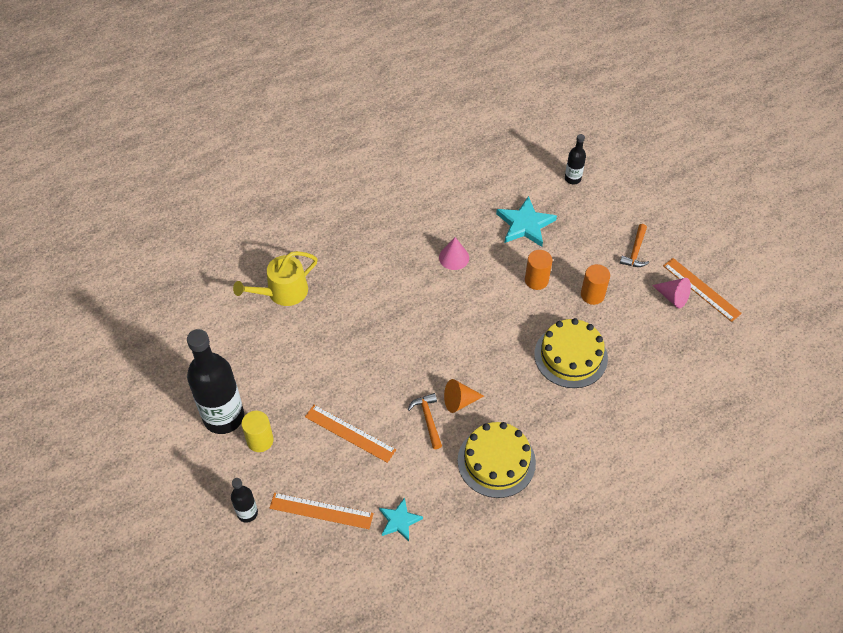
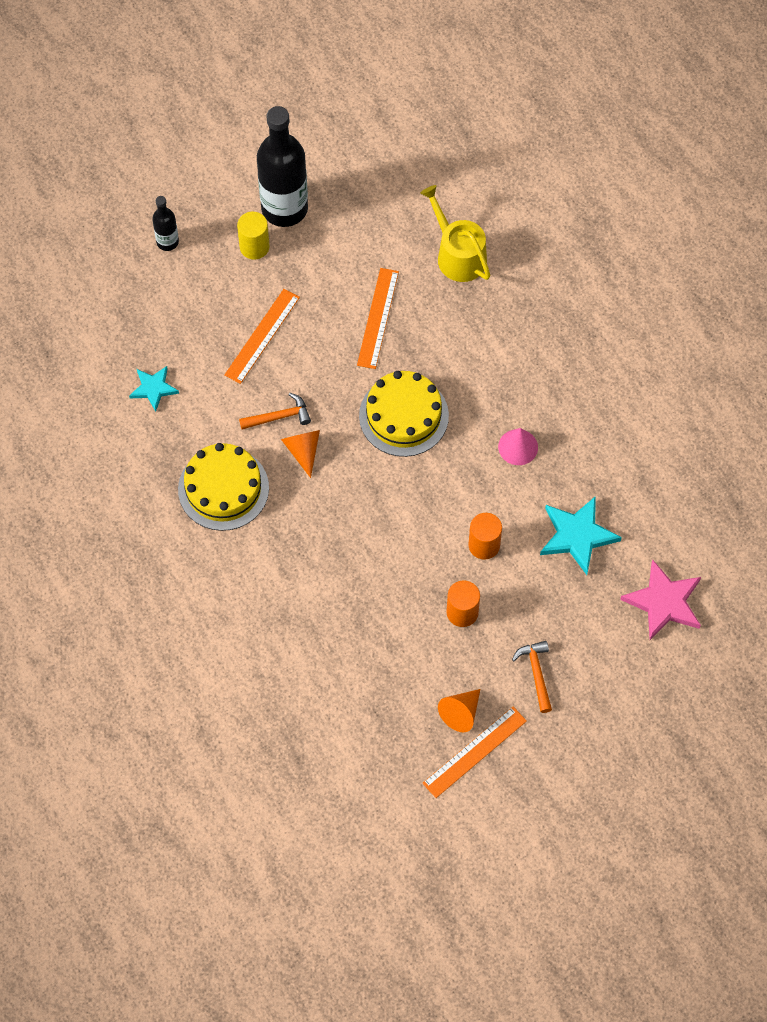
camera: 90 degrees right, 10 degrees up
orange ruler [269,493,374,529] -> orange ruler moved to [357,268,399,369]
yellow cake [534,318,608,388] -> yellow cake moved to [359,371,449,457]
black bottle [565,134,586,185] -> pink star [620,559,701,640]
orange hammer [620,224,649,267] -> orange hammer turned 60 degrees clockwise [512,641,552,713]
pink cone [652,278,691,308] -> orange cone [438,689,480,732]

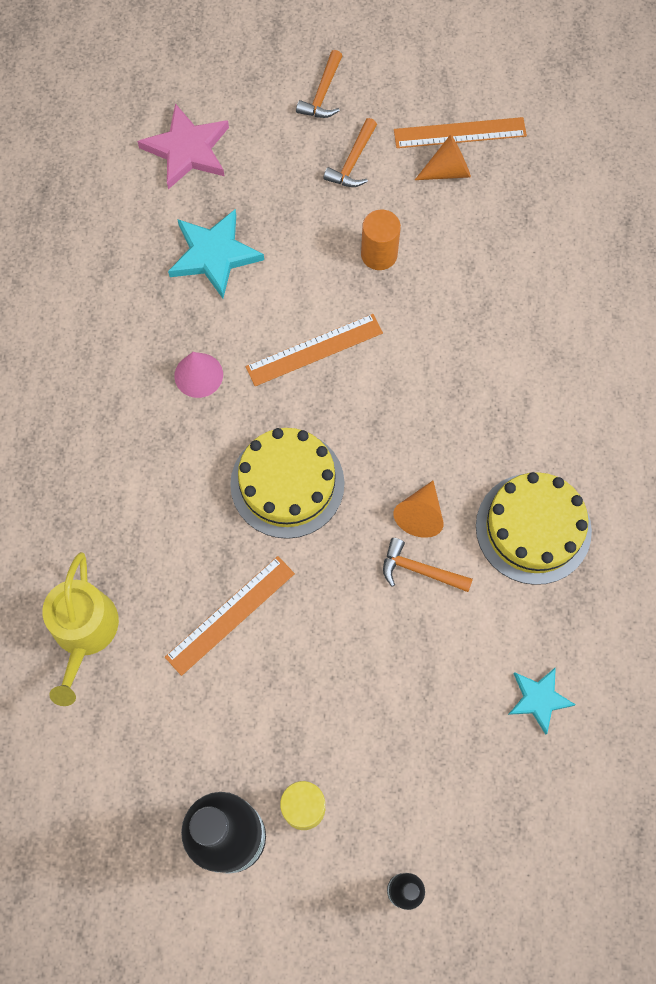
camera: 145 degrees left, 5 degrees up
orange ruler [224,289,300,384] -> orange ruler moved to [246,314,383,386]
orange cylinder [468,513,502,560] -> none
none -> orange hammer [296,50,342,118]

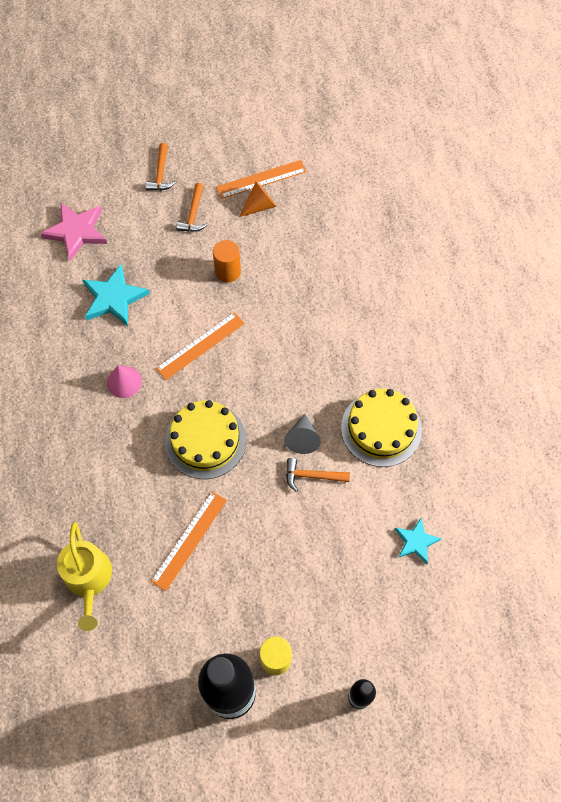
camera: 15 degrees left, 5 degrees down
orange cone [393,481,443,538] -> grey cone [284,414,321,454]

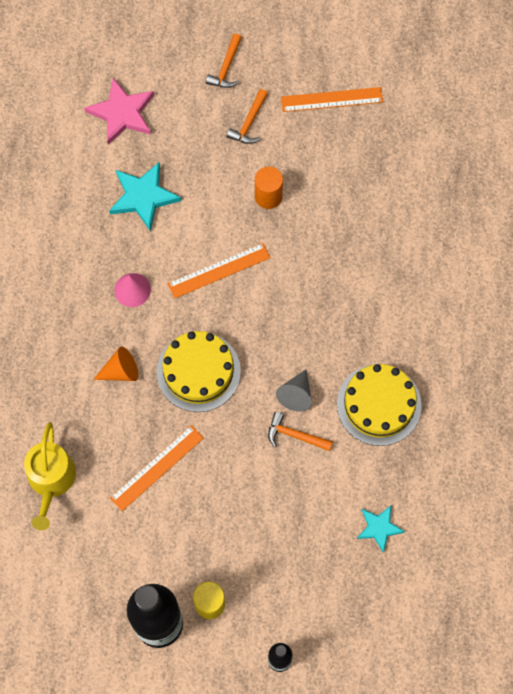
camera: 15 degrees right, 5 degrees up
orange cone [239,182,277,217] -> orange cone moved to [93,346,138,381]

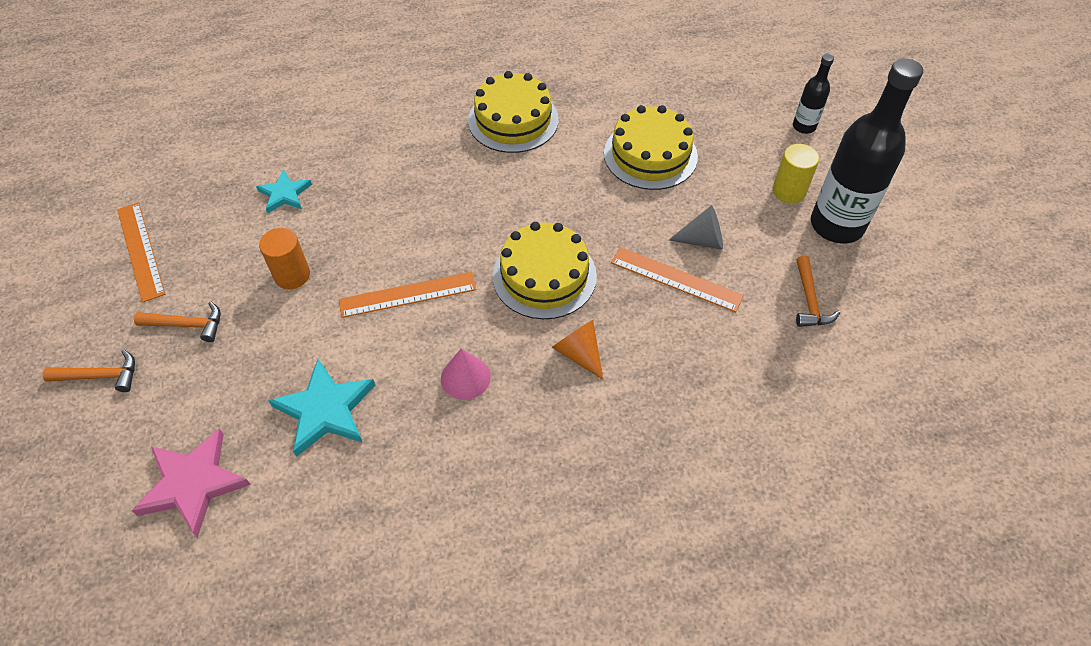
camera: 110 degrees left, 15 degrees down
yellow watering can [24,422,76,530] -> none
orange ruler [168,243,271,299] -> orange ruler turned 60 degrees counterclockwise [339,272,477,318]
orange hammer [268,412,333,451] -> orange hammer moved to [796,256,840,327]
grey cone [276,370,312,412] -> grey cone moved to [669,205,723,249]
turquoise star [357,506,405,553] -> turquoise star moved to [256,169,312,213]
none -> yellow cake [604,105,698,190]

